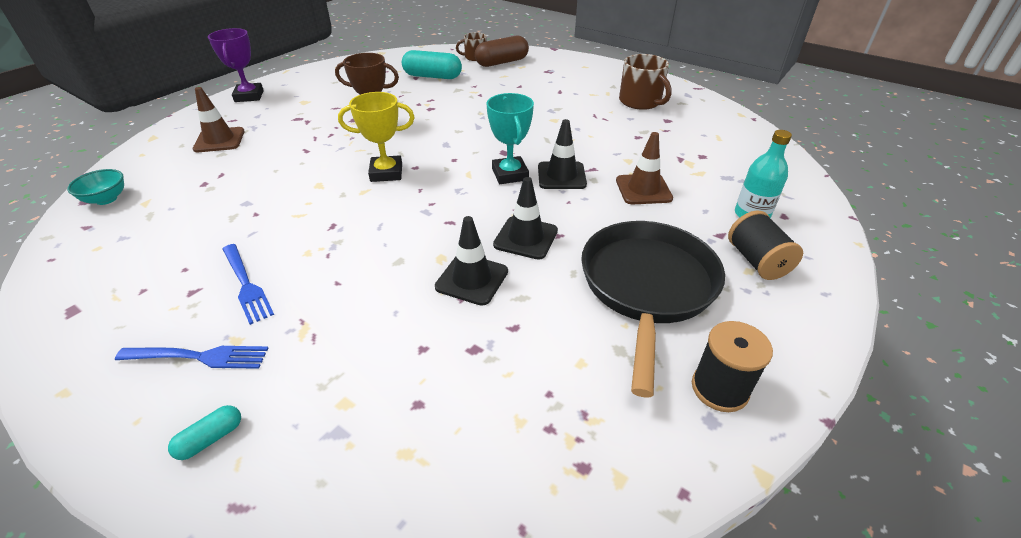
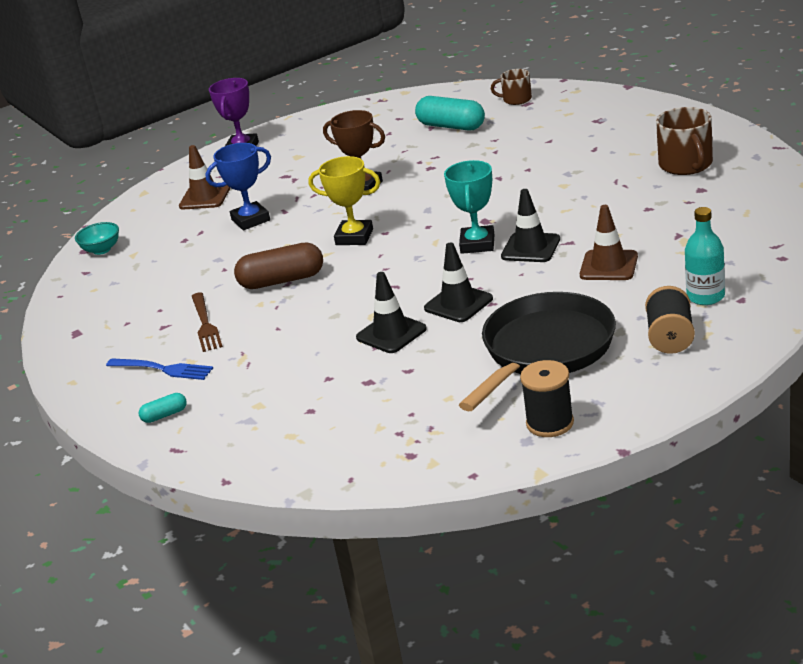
camera: 25 degrees right, 10 degrees down
blue fork [223,244,274,325] -> brown fork [192,292,223,352]
brown capsule [475,36,529,67] -> brown capsule moved to [234,242,323,289]
none -> blue trophy [205,143,271,230]

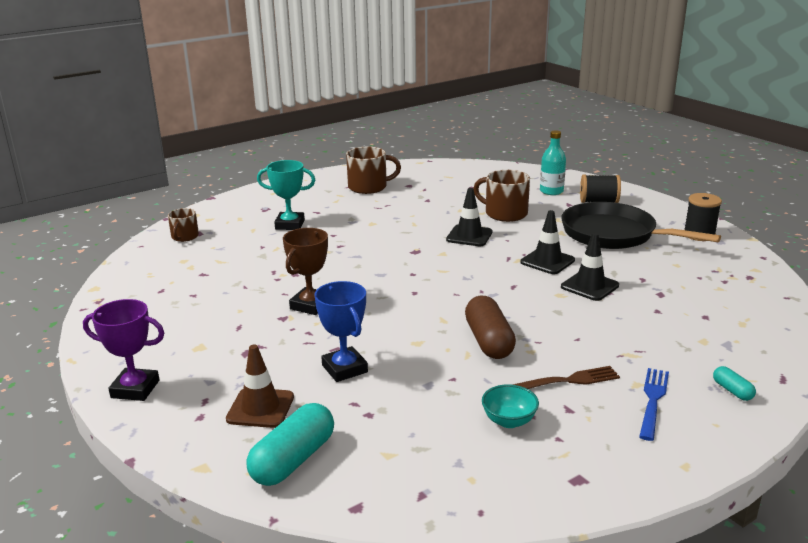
camera: 95 degrees left, 5 degrees down
turquoise bowl [75,222,119,255] -> turquoise bowl moved to [482,384,539,428]
yellow trophy [308,156,380,245] -> none
turquoise capsule [415,96,485,130] -> turquoise capsule moved to [246,403,334,486]
turquoise trophy [444,160,495,254] -> turquoise trophy moved to [257,160,315,230]
brown traffic cone [580,205,638,280] -> brown mug [473,170,530,222]

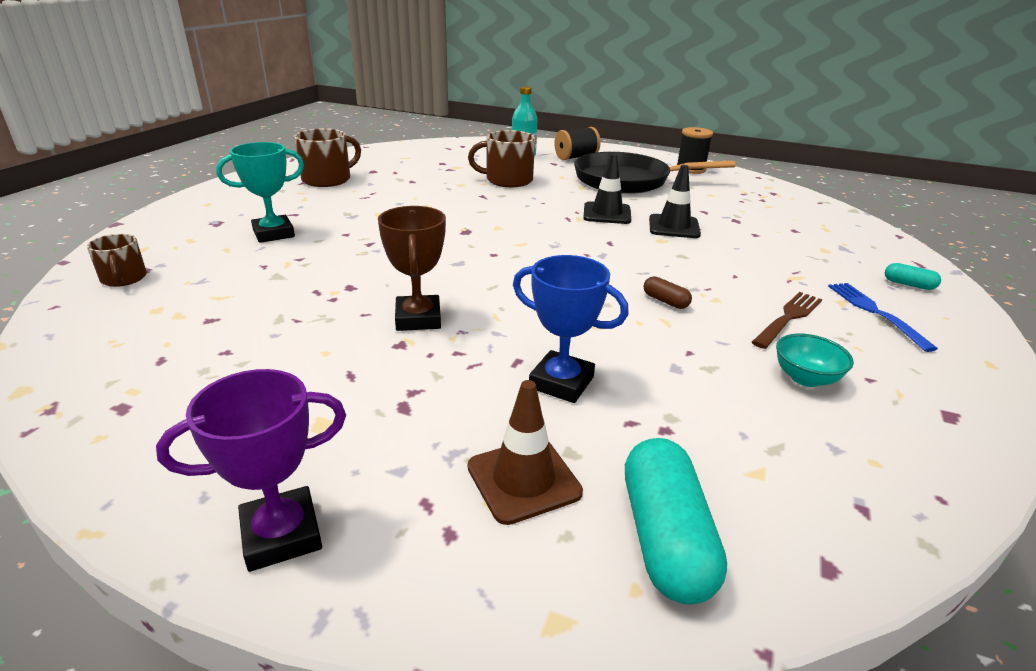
camera: 35 degrees left, 5 degrees up
black traffic cone [446,188,492,246] -> none
brown capsule [465,296,516,359] -> brown capsule [644,276,692,309], size x0.48

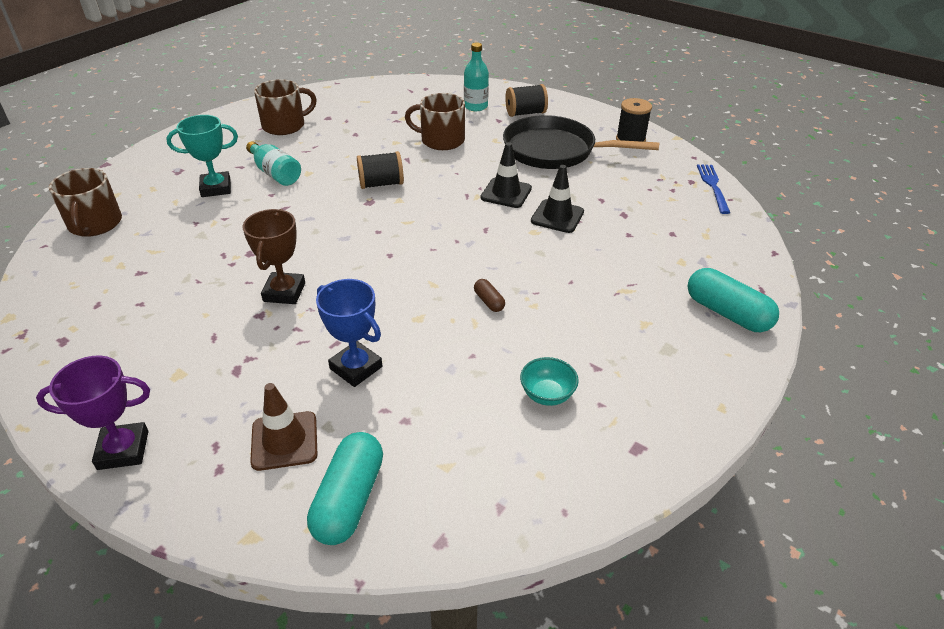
camera: 15 degrees right, 10 degrees up
brown mug [87,234,147,287] -> brown mug [49,168,122,237], size x1.63
brown fork [752,292,822,349] -> none
blue fork [828,283,938,352] -> blue fork moved to [697,164,730,214]
turquoise capsule [885,263,941,290] -> turquoise capsule [687,268,779,332], size x2.07
none -> turquoise bottle [246,141,301,186]
none -> black spool [357,151,404,189]

